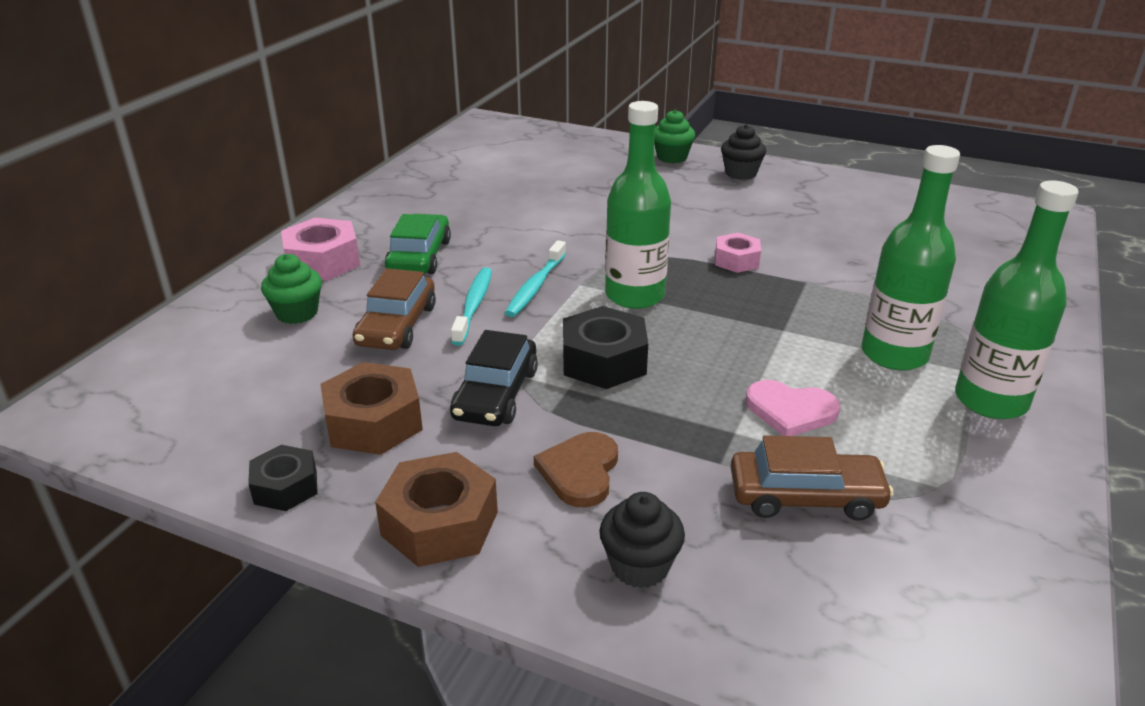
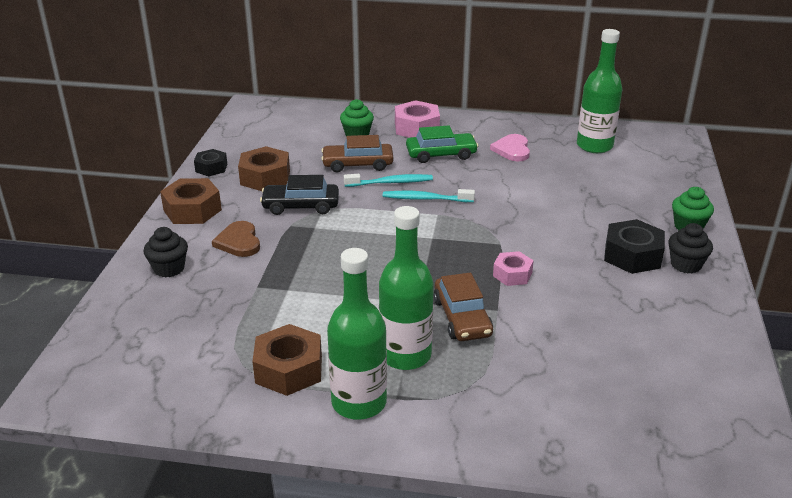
camera: 75 degrees right, 0 degrees up
brown heart [534,432,618,507] -> brown heart turned 105 degrees counterclockwise [212,221,260,257]
black nut [563,306,648,389] -> black nut moved to [604,219,665,274]
green bottle [605,101,671,309] -> green bottle moved to [577,29,622,153]
brown car [731,435,894,521] -> brown car moved to [434,273,493,341]
pink heart [746,380,840,436] -> pink heart moved to [490,134,530,161]
none -> brown nut [252,324,322,396]

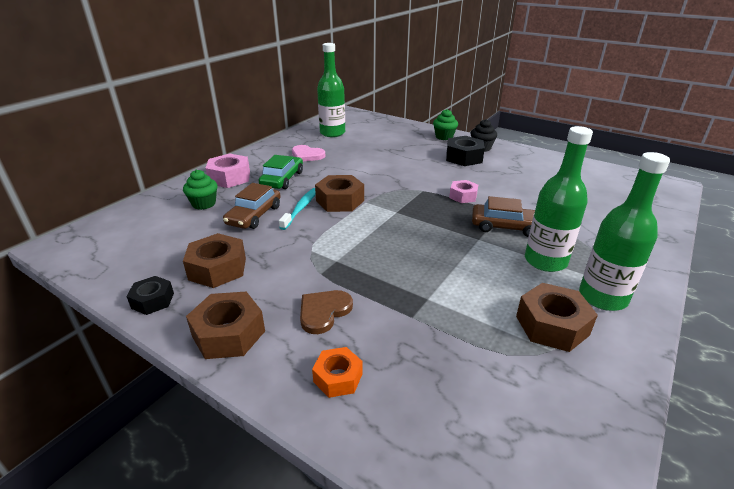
camera: 65 degrees left, 0 degrees up
black cupcake [143,227,188,277] -> orange nut [312,347,363,398]
brown heart [212,221,260,257] -> brown heart turned 120 degrees clockwise [300,290,353,334]
black car [260,175,339,215] -> none
turquoise toothbrush [383,189,475,202] -> brown nut [315,175,364,212]

